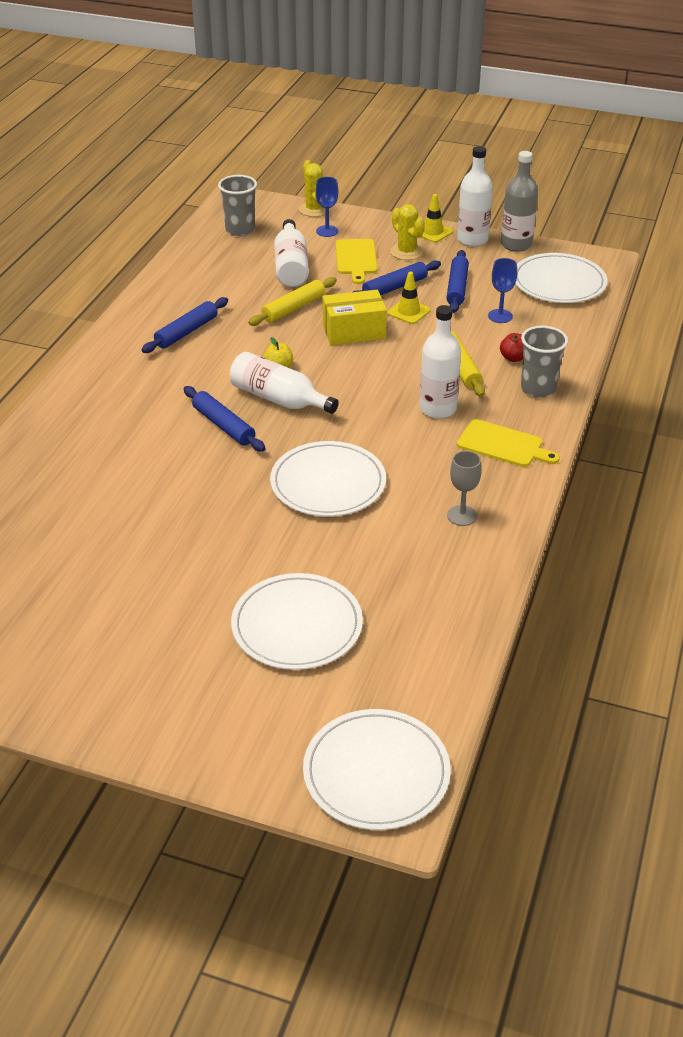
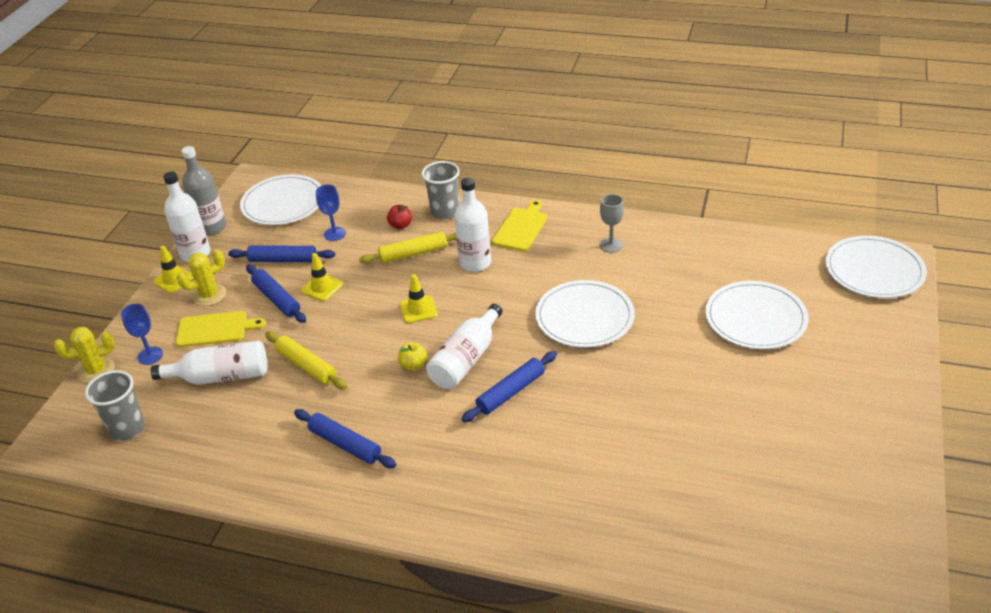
camera: 90 degrees left, 0 degrees up
yellow box [322,290,387,345] -> none
none -> yellow traffic cone [400,274,438,323]

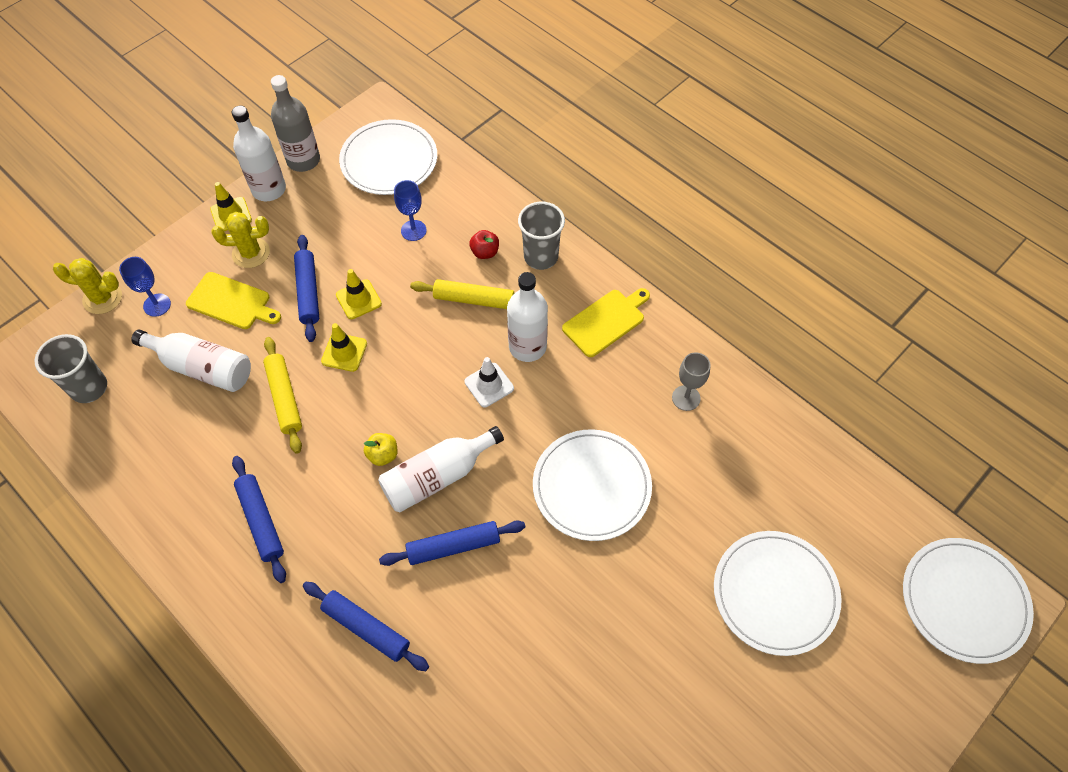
camera: 25 degrees right, 20 degrees up
blue rolling pin [228,245,335,262] -> blue rolling pin moved to [303,582,429,671]
yellow traffic cone [400,274,438,323] -> yellow traffic cone moved to [321,323,367,372]
none -> white traffic cone [465,357,514,407]

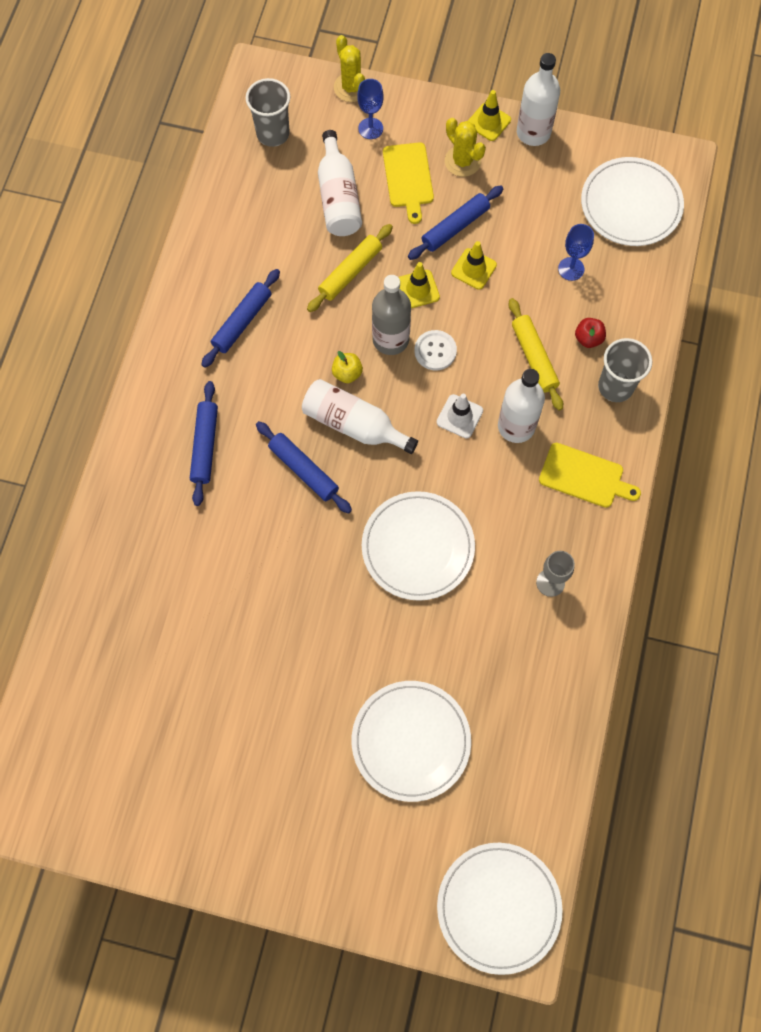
camera: 60 degrees right, 10 degrees up
grey bottle [271,75,320,172] -> grey bottle moved to [372,275,411,355]
none -> white button [414,330,457,370]

